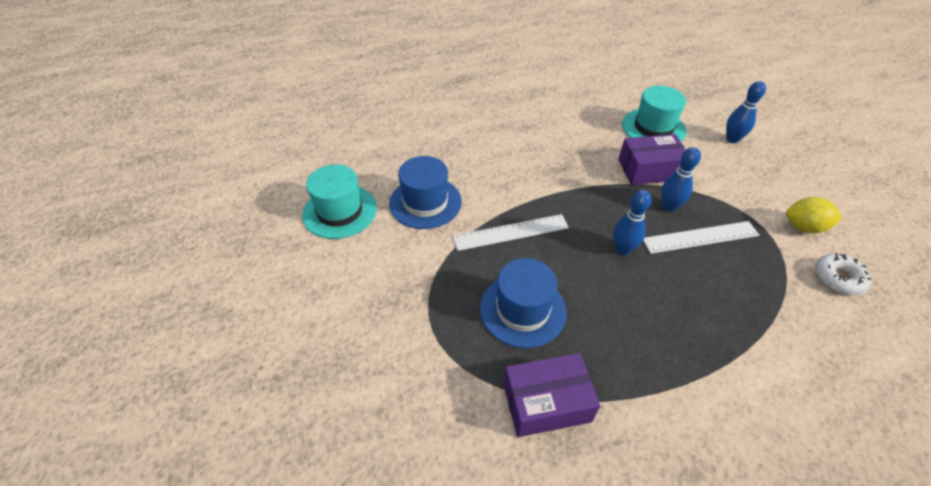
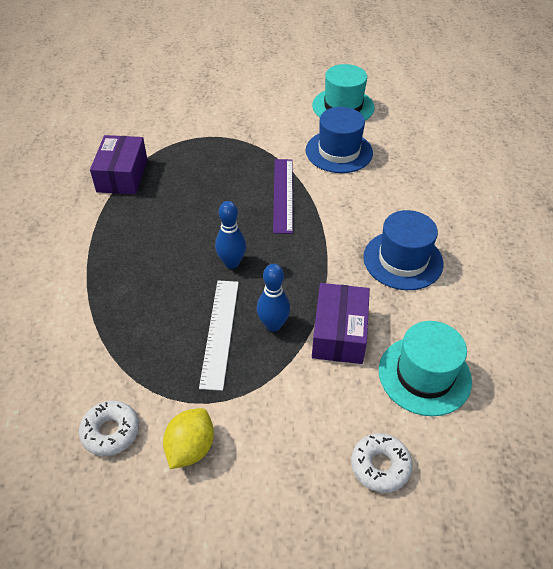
camera: 105 degrees right, 0 degrees up
white ruler [453,214,569,251] -> purple ruler [273,159,293,234]
blue hat [480,258,567,348] -> blue hat moved to [363,210,443,290]
blue bowling pin [726,81,766,143] -> white donut [351,433,413,493]

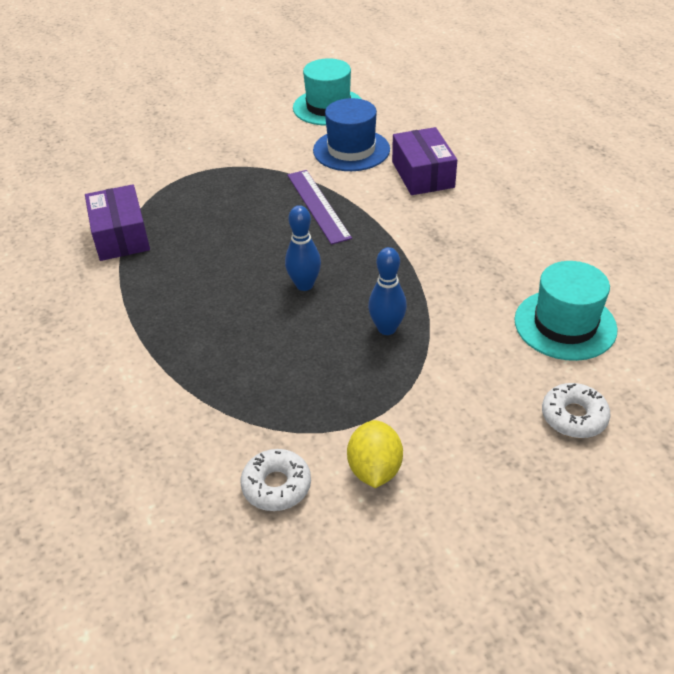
camera: 20 degrees left, 5 degrees down
white ruler [199,281,239,391] -> none
purple box [312,283,370,364] -> purple box moved to [392,127,457,195]
blue hat [363,210,443,290] -> none

